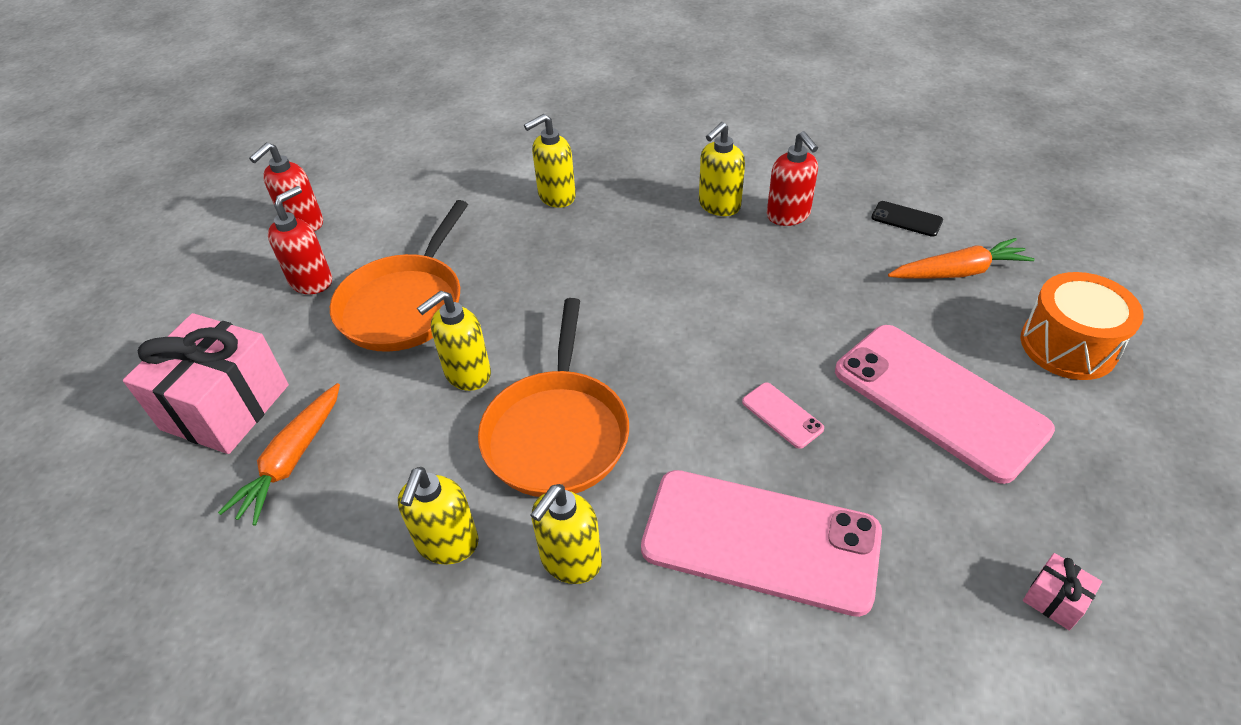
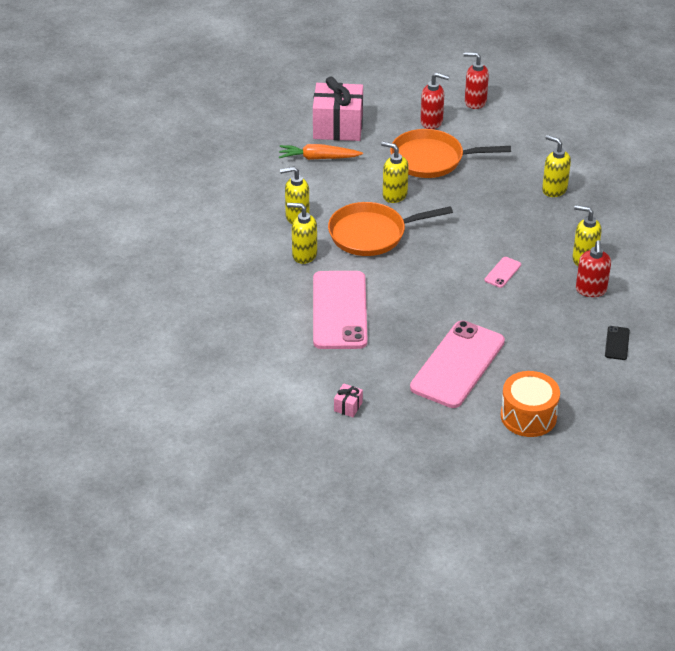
camera: 70 degrees right, 5 degrees down
pink phone [742,382,824,449] -> pink phone moved to [485,257,521,288]
red soap dispenser [767,131,818,226] -> red soap dispenser turned 45 degrees counterclockwise [576,240,611,297]
orange carrot [888,238,1035,279] -> none

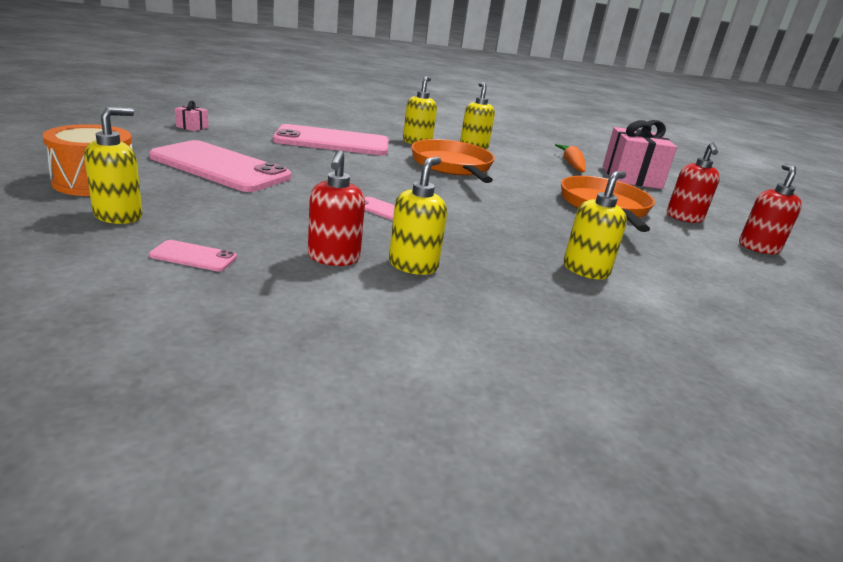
camera: 85 degrees right, 15 degrees down
yellow soap dispenser [381,142,409,203] -> yellow soap dispenser moved to [84,107,142,224]
red soap dispenser [576,240,611,297] -> red soap dispenser turned 90 degrees counterclockwise [308,150,365,266]
black phone [605,326,630,360] -> pink phone [149,240,237,271]

